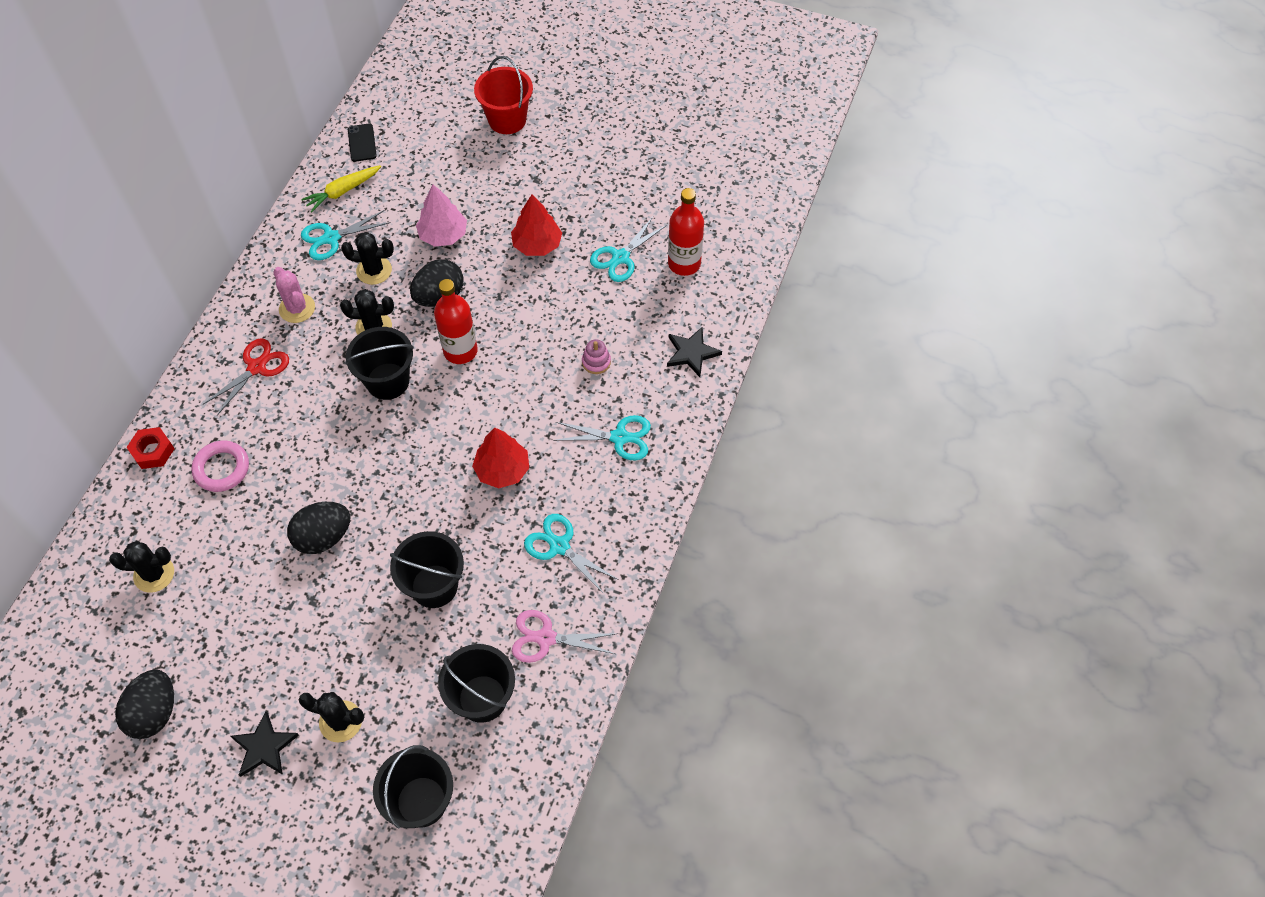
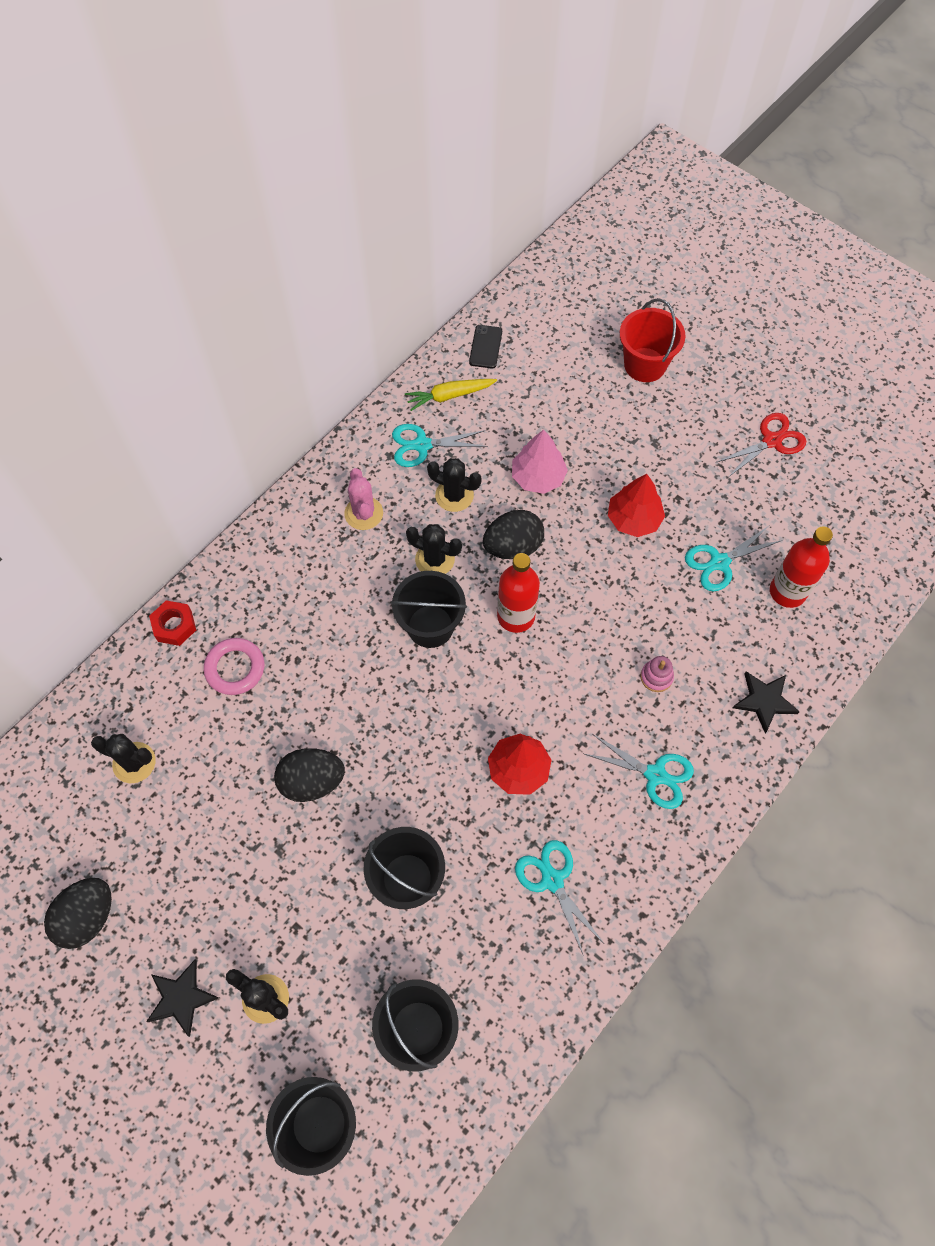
camera: 20 degrees right, 5 degrees up
red scissors [202,338,289,415] -> red scissors moved to [715,413,807,477]
pink scissors [512,610,618,663] -> none

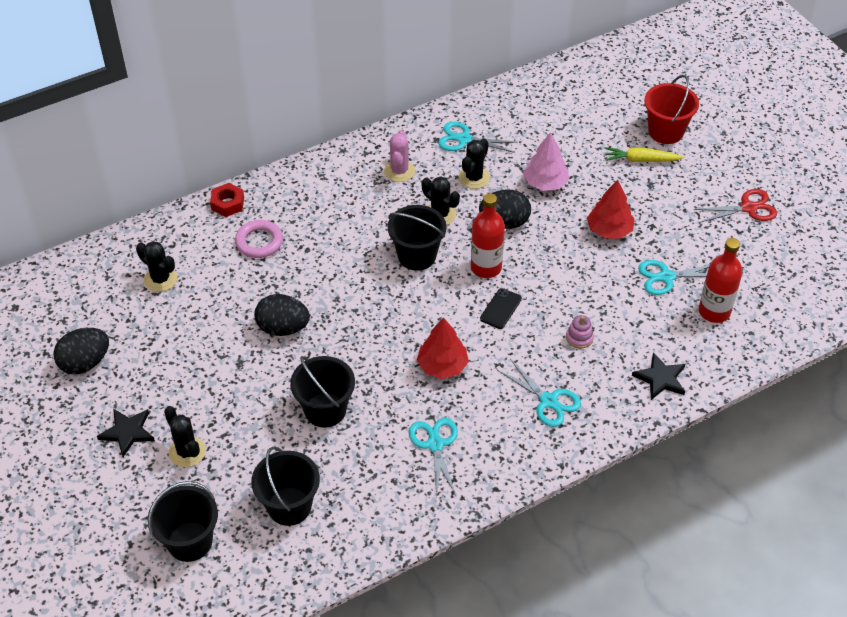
camera: 20 degrees right, 15 degrees down
yellow carrot [405,379,497,411] -> yellow carrot moved to [605,147,684,162]
black cactus [427,458,482,512] -> black cactus turned 75 degrees clockwise [459,138,490,189]
black phone [469,325,502,368] -> black phone moved to [480,288,522,329]

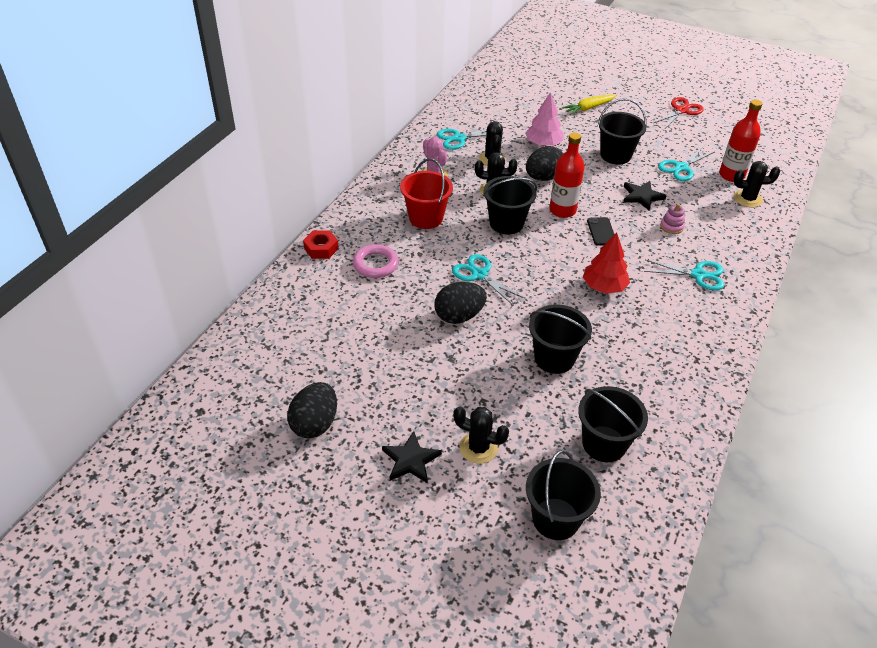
camera: 35 degrees left, 5 degrees down
black cactus [136,241,178,292] -> black cactus moved to [734,161,780,208]
turquoise scissors [409,418,458,497] -> turquoise scissors moved to [452,254,524,306]
red tree [587,180,635,239] -> black bucket [598,98,647,164]
black star [632,352,685,400] -> black star moved to [623,181,666,211]
red bucket [644,75,699,144] -> red bucket moved to [400,158,453,229]

